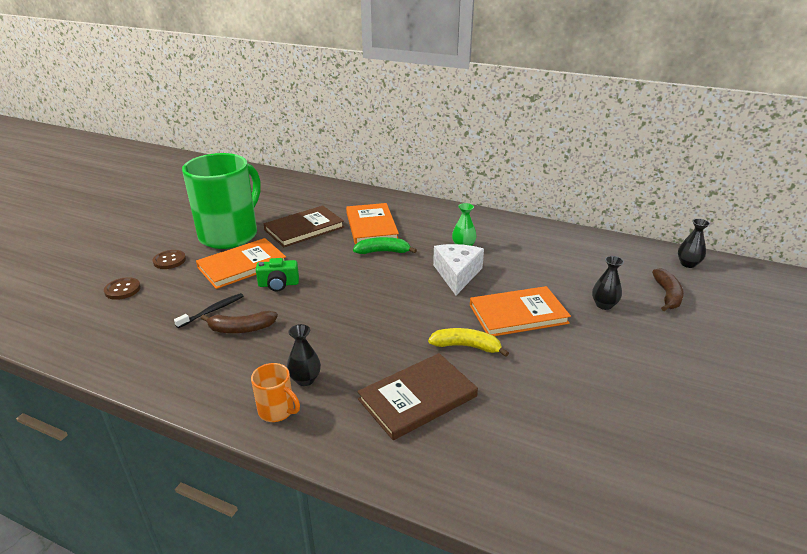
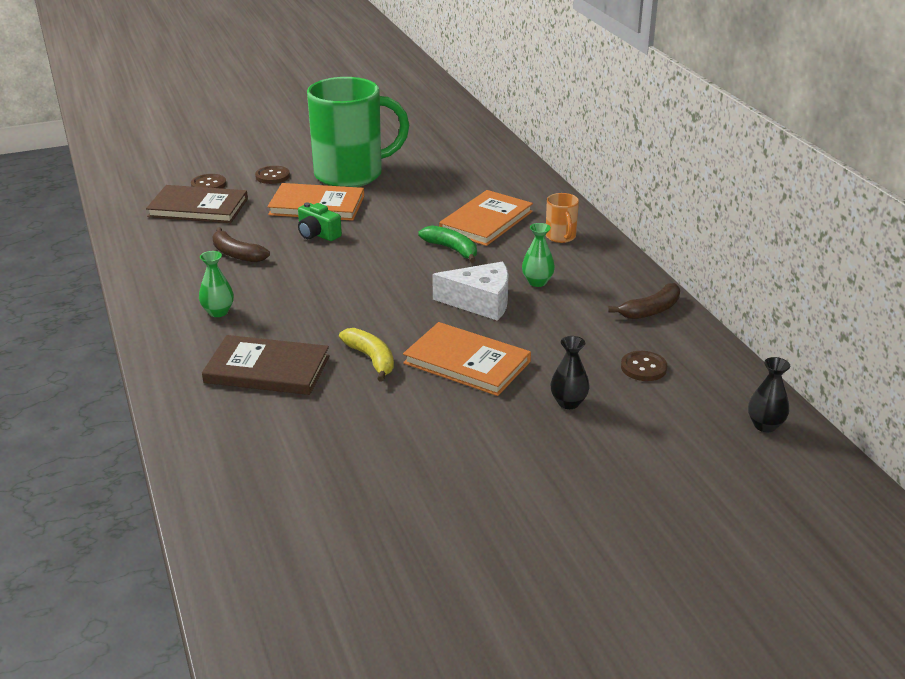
camera: 45 degrees right, 0 degrees up
black toothbrush [174,293,244,328] -> none
orange mug [251,363,300,422] -> orange mug moved to [546,193,579,243]
brown book [264,206,344,247] -> brown book moved to [146,185,248,223]
black vase [287,324,321,386] -> green vase [199,251,234,317]
white cheese [433,244,484,295] -> white cheese turned 45 degrees clockwise [432,261,509,321]
brown banana [652,268,684,311] -> brown banana moved to [608,283,680,319]
none -> brown button [621,351,667,381]

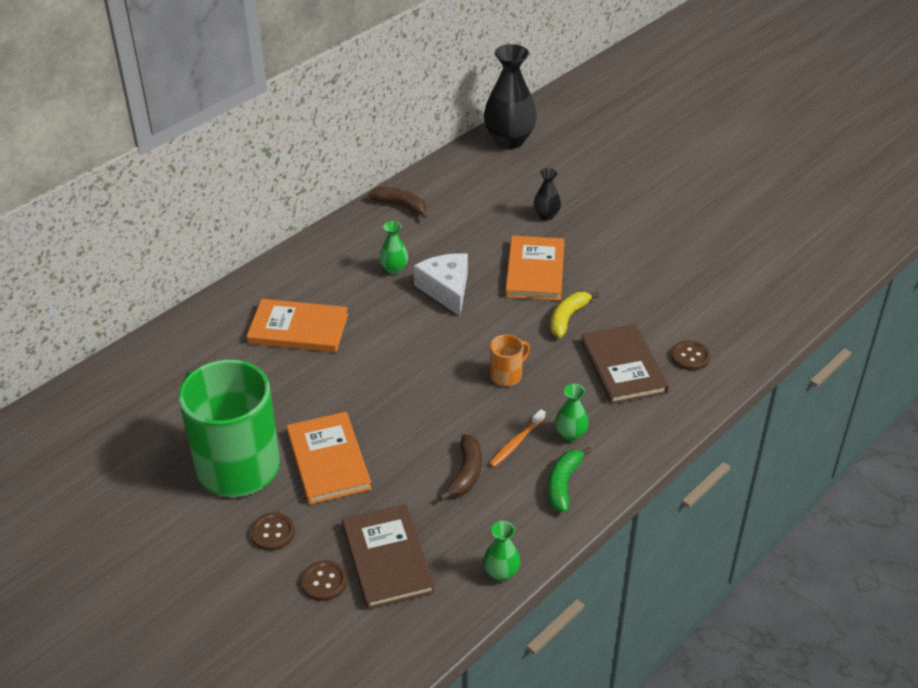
camera: 115 degrees left, 10 degrees up
green camera [298,202,342,241] -> none
green banana [418,225,477,263] -> green banana moved to [548,447,592,513]
orange mug [546,193,579,243] -> orange mug moved to [490,334,530,386]
brown button [621,351,667,381] -> brown button moved to [671,341,711,371]
black vase [748,357,790,432] -> black vase [483,44,537,149], size x2.06
none -> green vase [484,521,520,582]
none -> orange toothbrush [489,409,546,467]

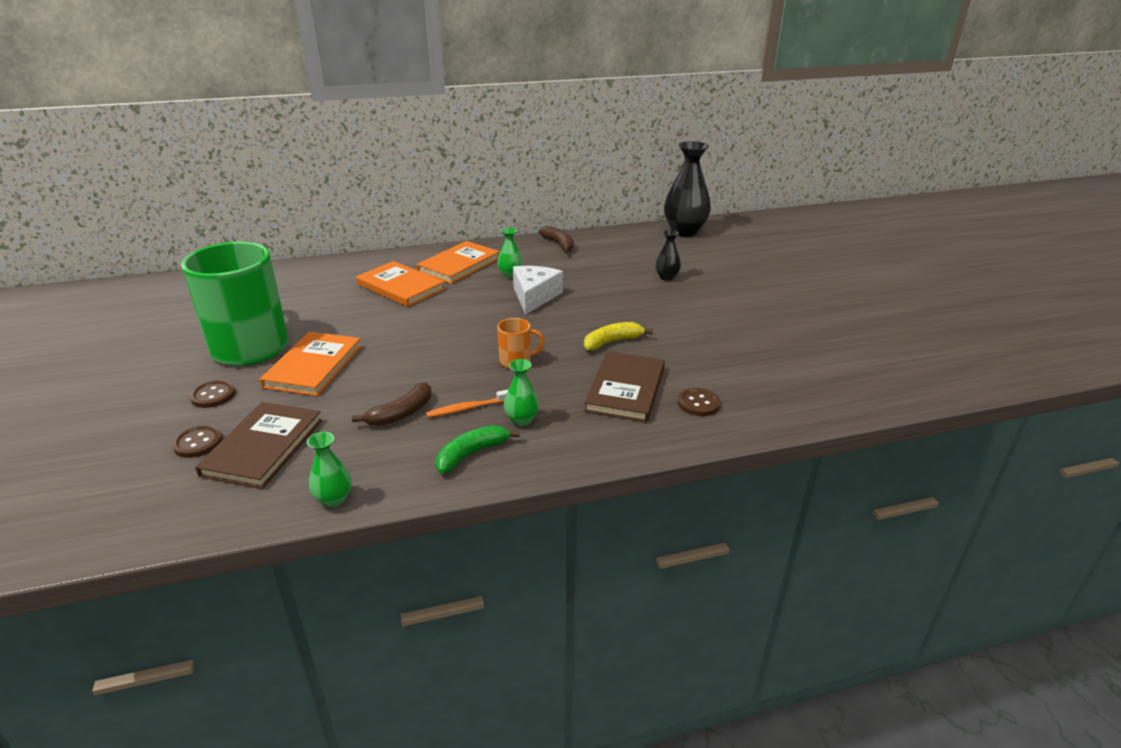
camera: 30 degrees right, 10 degrees down
orange book [505,236,564,301] -> orange book moved to [417,241,500,284]

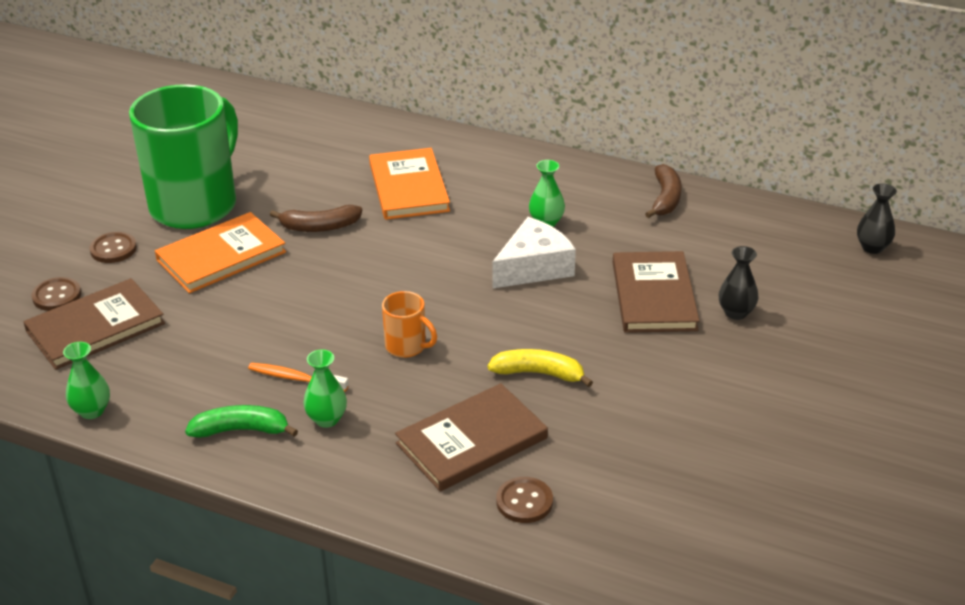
camera: 40 degrees right, 5 degrees up
brown banana [352,383,431,426] -> brown banana moved to [270,205,362,232]
orange book [417,241,500,284] -> none
black vase [664,141,711,237] -> black vase [857,183,897,254], size x0.49
none -> brown book [613,251,699,333]

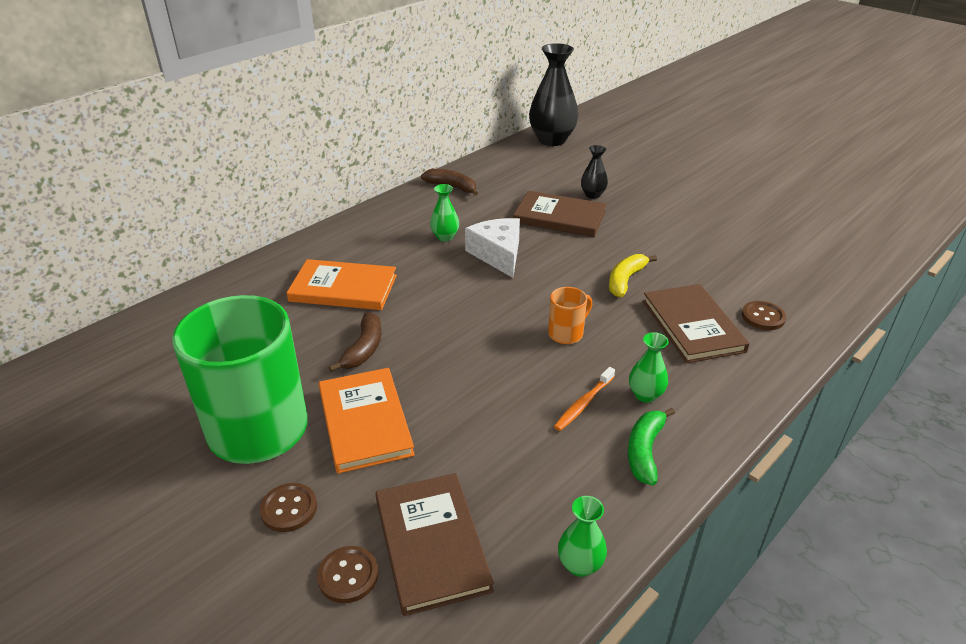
camera: 70 degrees left, 0 degrees up
black vase [857,183,897,254] -> black vase [529,43,578,146], size x2.06

